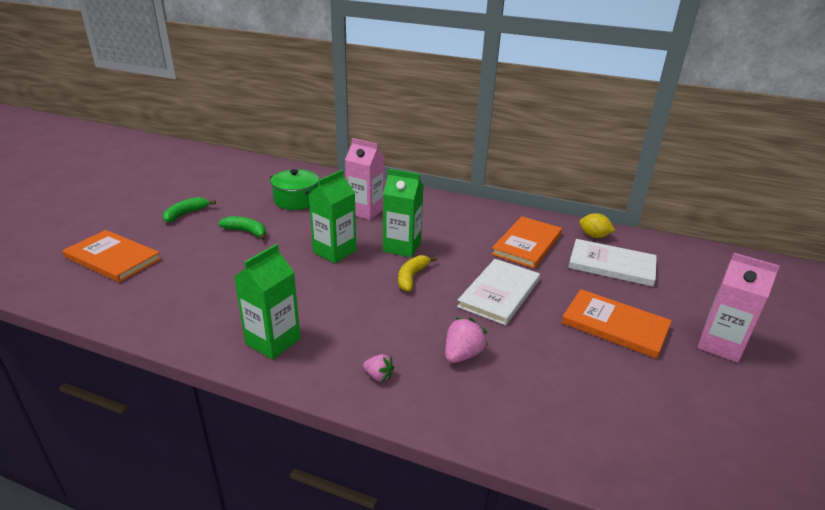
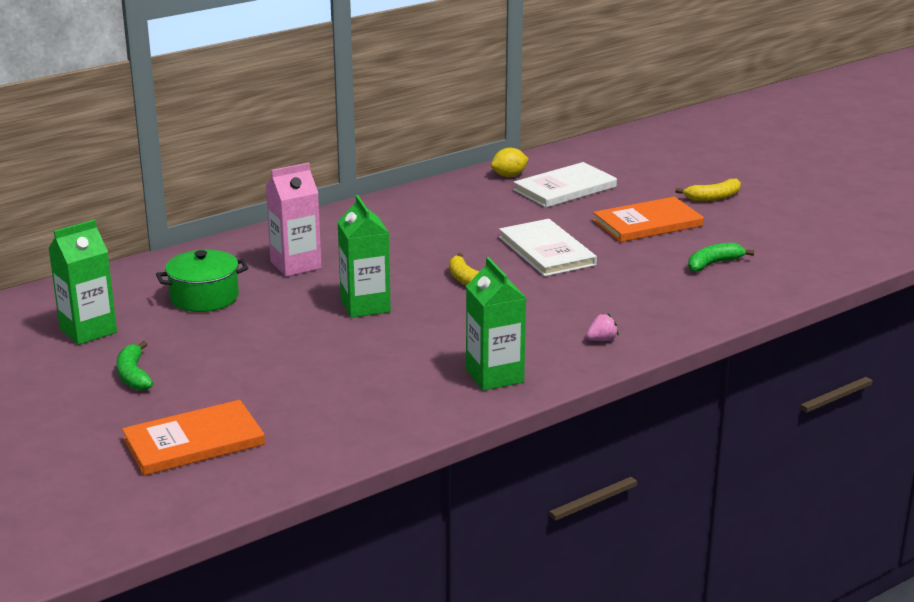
camera: 55 degrees left, 5 degrees down
green banana [218,216,266,240] -> green banana moved to [688,243,754,272]
green carton [383,169,424,257] -> green carton moved to [48,220,117,345]
pink strawberry [445,317,488,363] -> none
orange book [491,216,562,268] -> none
pink carton [697,253,780,363] -> yellow banana [675,179,741,201]

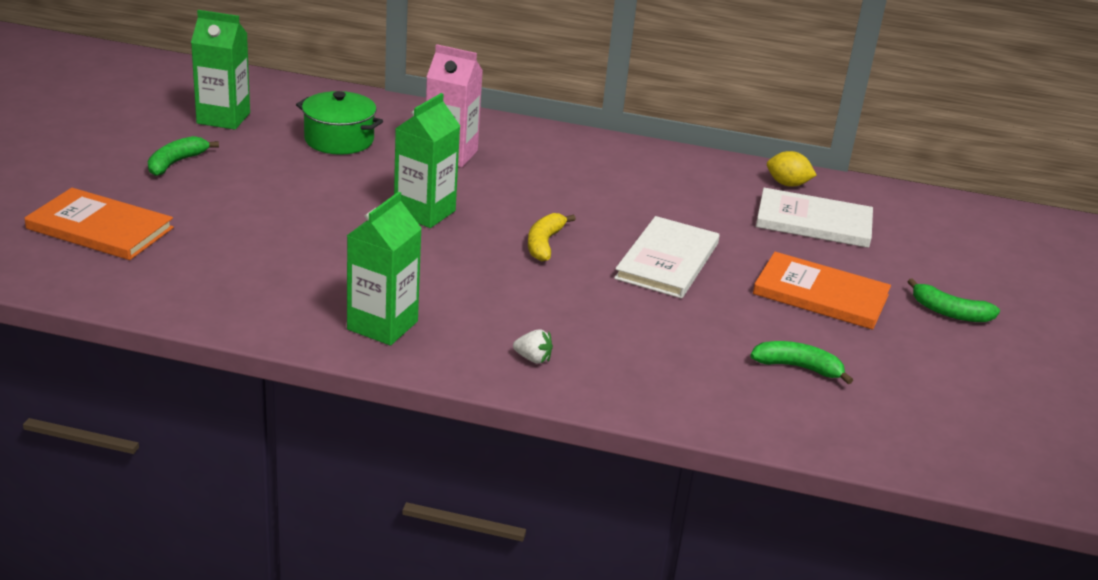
camera: 45 degrees right, 5 degrees up
pink strawberry [586,313,619,341] -> white strawberry [513,329,553,364]
yellow banana [675,179,741,201] -> green banana [907,278,1000,322]

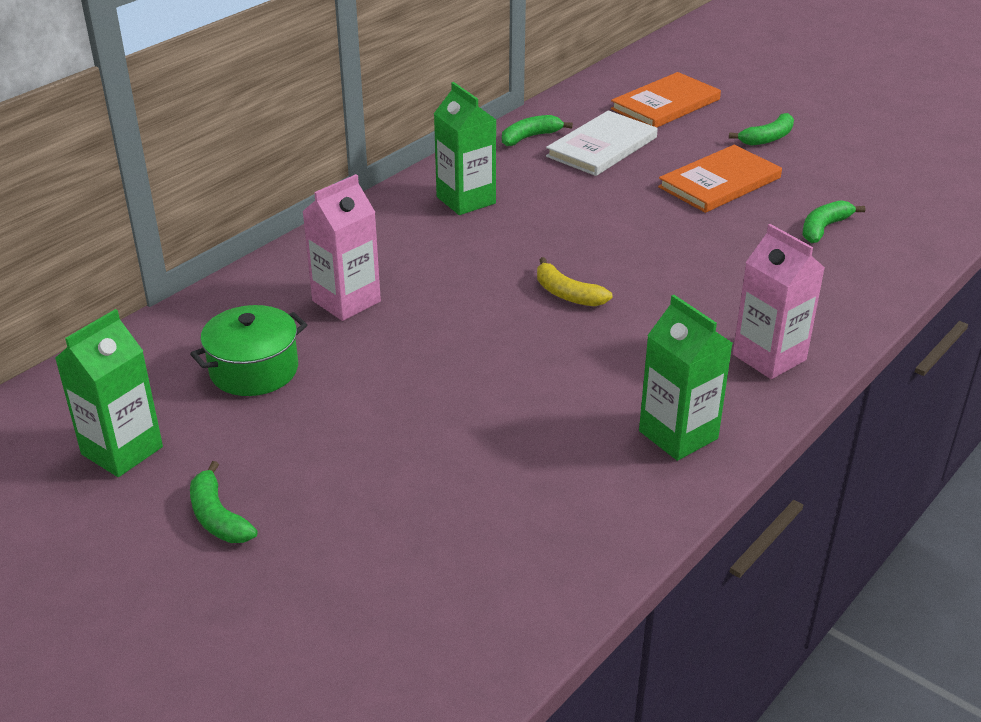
camera: 60 degrees left, 5 degrees up
orange book [25,188,174,260] -> orange book moved to [611,72,721,127]
green carton [394,93,460,228] -> green carton moved to [434,82,496,215]
white strawberry [513,329,553,364] -> pink carton [733,224,825,379]
white book [614,216,720,298] -> none
yellow lemon [767,151,817,187] -> green banana [502,115,573,146]

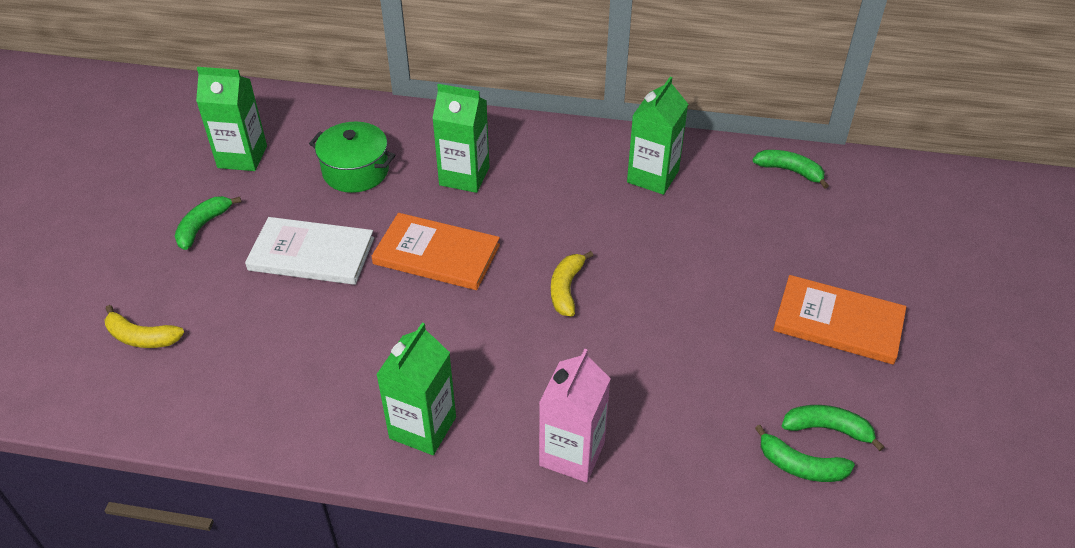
camera: 60 degrees right, 10 degrees up
pink carton [302,174,381,321] -> green carton [432,84,490,193]
white book [546,110,658,176] -> white book moved to [245,217,374,285]
orange book [611,72,721,127] -> orange book moved to [371,213,500,290]
green banana [729,113,794,146] -> green banana moved to [755,425,855,482]
none -> yellow banana [105,305,184,348]

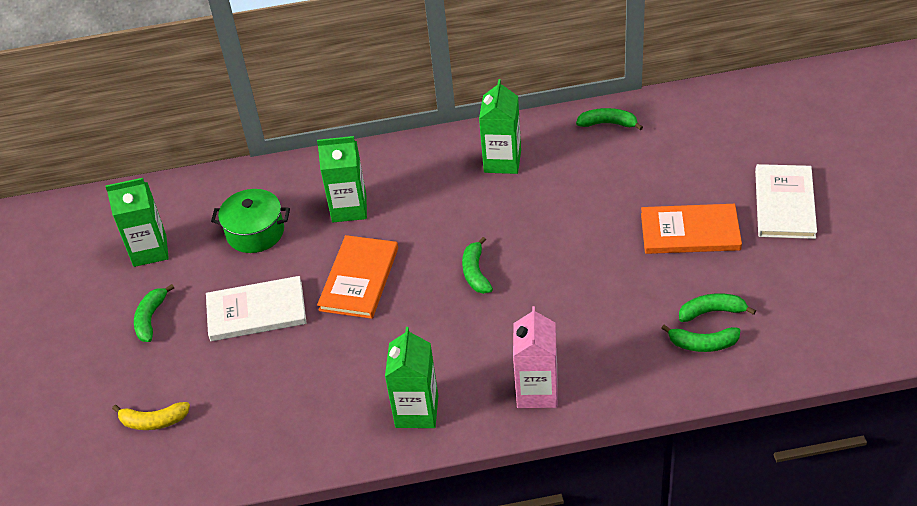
camera: 15 degrees left, 0 degrees up
orange book [371,213,500,290] -> orange book turned 75 degrees counterclockwise [317,235,398,319]
yellow banana [551,251,594,317] -> green banana [462,237,493,294]
none -> white book [755,164,817,239]

